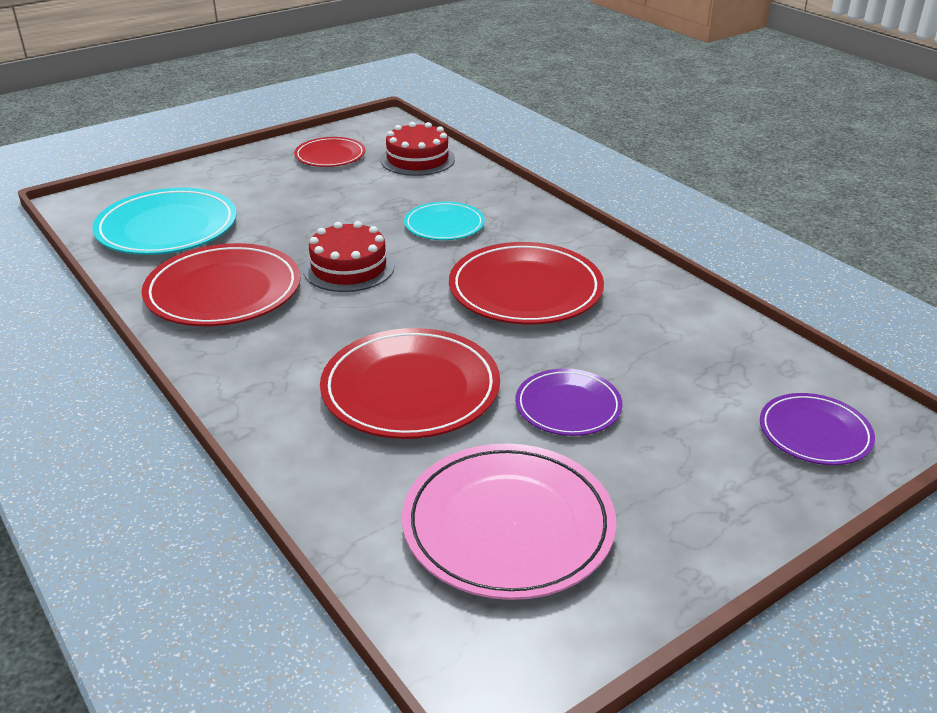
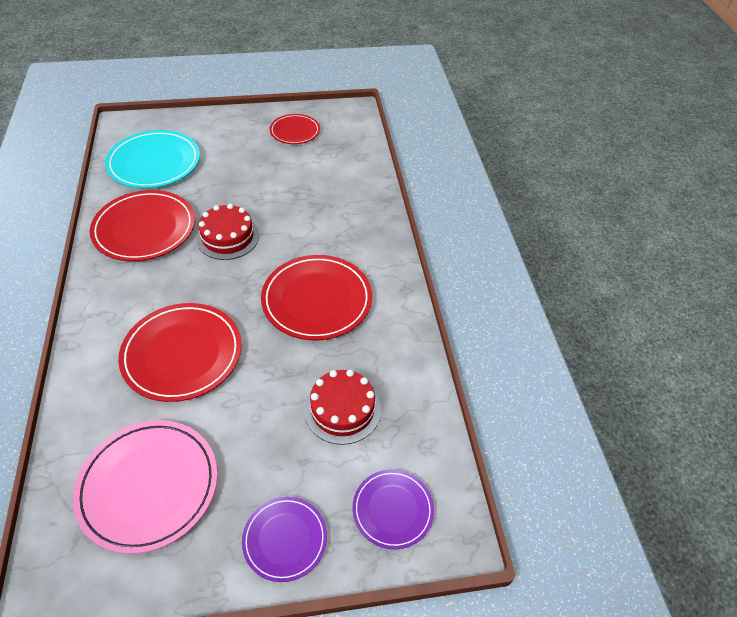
camera: 25 degrees right, 15 degrees up
red cake [380,122,455,176] -> red cake moved to [304,370,381,445]
turquoise plate [404,201,485,240] -> none
purple plate [515,368,623,436] -> purple plate moved to [242,497,327,582]

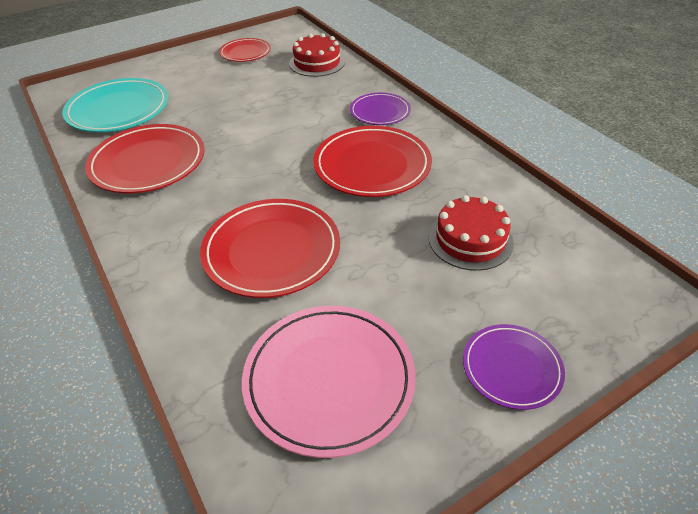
camera: 20 degrees left, 5 degrees down
red cake [196,204,259,260] -> red cake moved to [289,33,345,77]
purple plate [352,469,434,550] -> purple plate moved to [350,93,411,125]

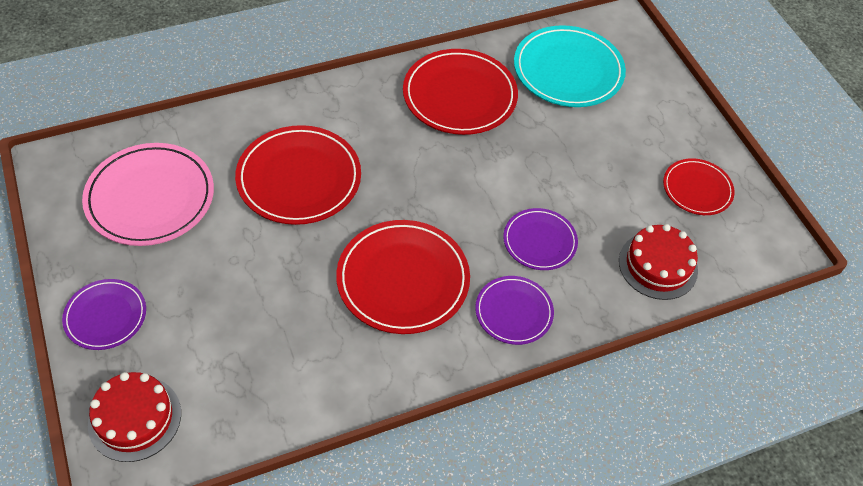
camera: 95 degrees right, 10 degrees up
red cake [429,195,514,271] -> red cake moved to [88,372,181,462]
none -> purple plate [503,208,578,270]

